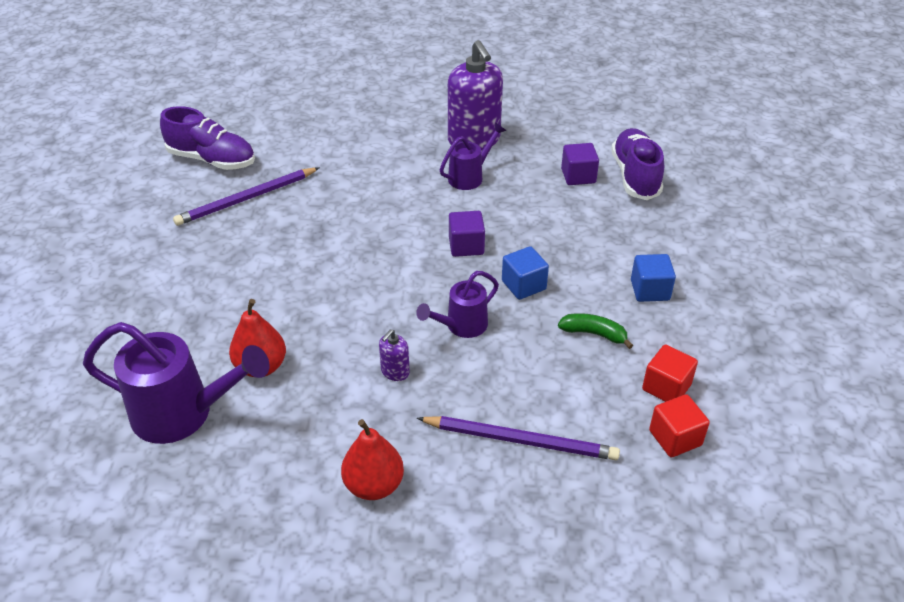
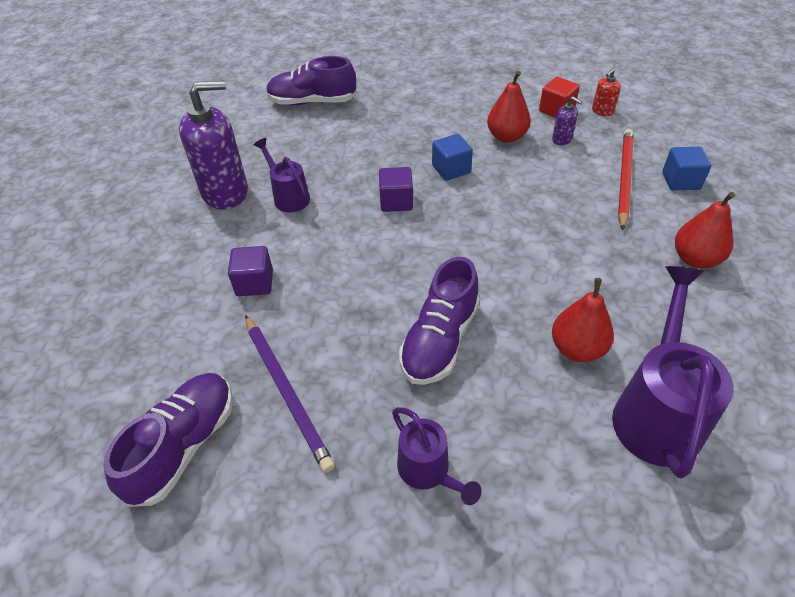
camera: 85 degrees left, 5 degrees up
purple soap dispenser [379,329,410,381] -> purple soap dispenser moved to [552,97,582,145]
purple watering can [416,271,499,338] -> purple watering can moved to [392,407,481,505]
purple pencil [417,416,620,460] -> red pencil [618,129,634,231]
green banana [558,313,633,349] -> red pear [487,71,531,143]
purple cube [561,143,599,185] -> purple cube moved to [228,246,273,296]
blue cube [631,254,676,302] -> blue cube moved to [662,147,712,190]
red cube [649,394,710,457] -> red soap dispenser [592,69,621,116]
none -> purple shoe [399,257,480,385]

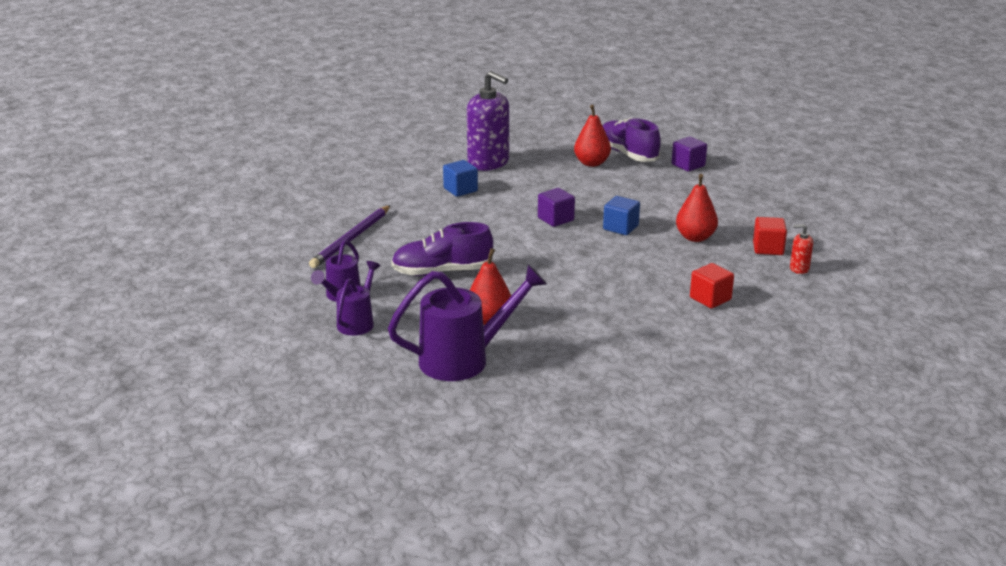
camera: 55 degrees right, 20 degrees down
purple shoe [103,373,233,507] -> none
purple cube [228,246,273,296] -> purple cube moved to [672,137,707,172]
purple watering can [254,138,310,213] -> purple watering can moved to [337,261,380,336]
purple soap dispenser [552,97,582,145] -> none
red pencil [618,129,634,231] -> red cube [690,263,734,308]
blue cube [662,147,712,190] -> blue cube moved to [443,160,478,197]
red pear [675,192,735,269] -> red pear moved to [574,105,611,167]

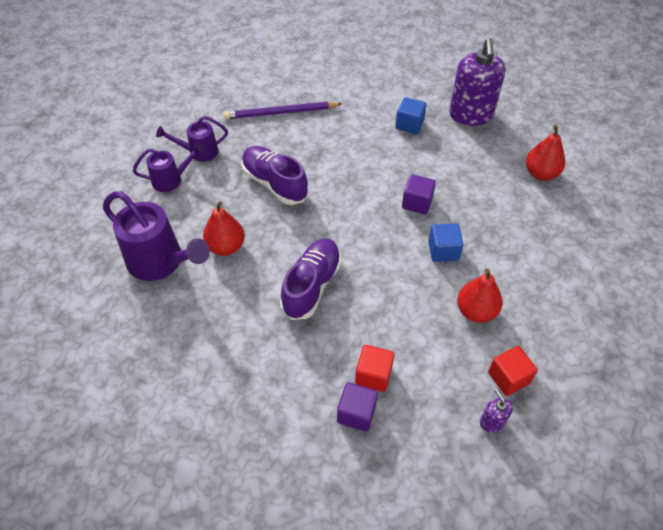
camera: 55 degrees right, 25 degrees up
purple shoe [603,118,661,162] -> purple shoe moved to [280,238,342,320]
purple cube [672,137,707,172] -> purple cube moved to [337,382,378,432]
red soap dispenser [790,224,813,274] -> purple soap dispenser [480,389,513,433]

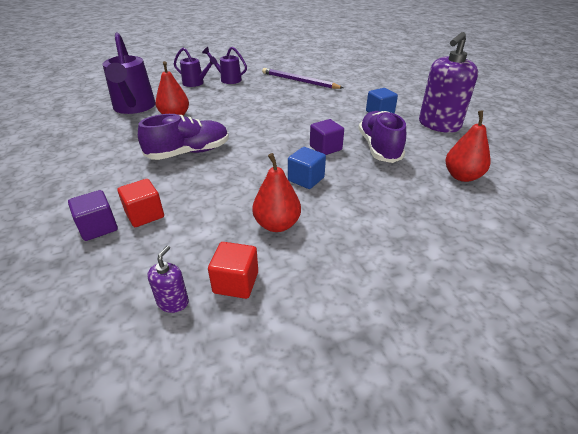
camera: 40 degrees right, 15 degrees down
purple shoe [241,146,308,205] -> purple shoe moved to [358,111,406,163]

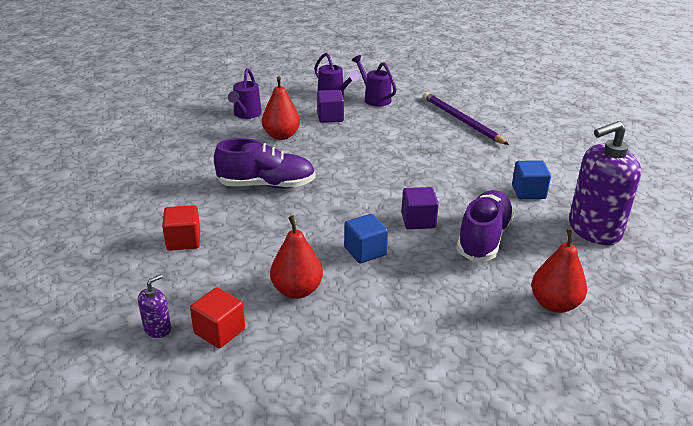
camera: 25 degrees right, 5 degrees down
purple cube [68,190,118,241] -> purple cube moved to [317,90,344,123]
purple watering can [103,33,156,114] -> purple watering can [228,68,262,119], size x0.57

